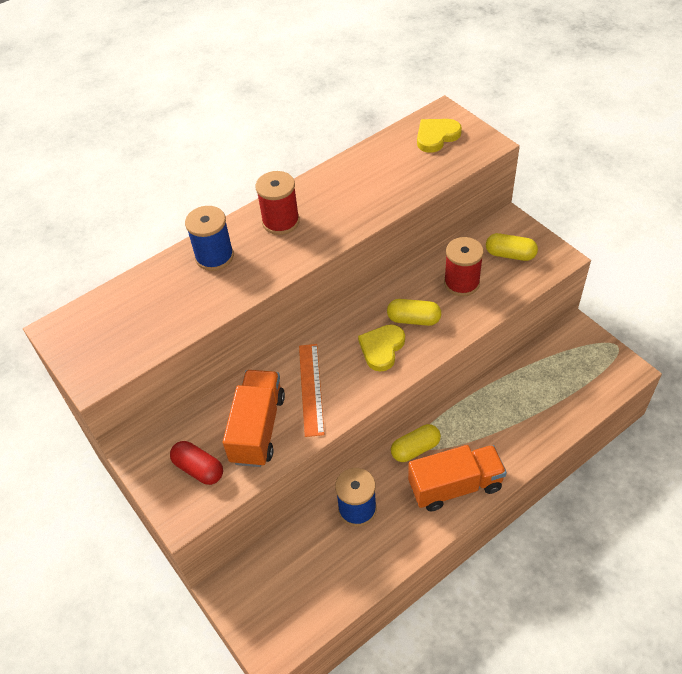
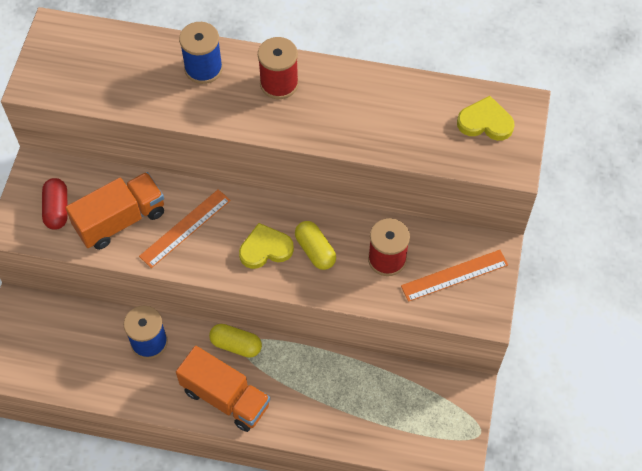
camera: 45 degrees right, 10 degrees up
yellow capsule [486,233,538,261] -> orange ruler [401,250,508,302]

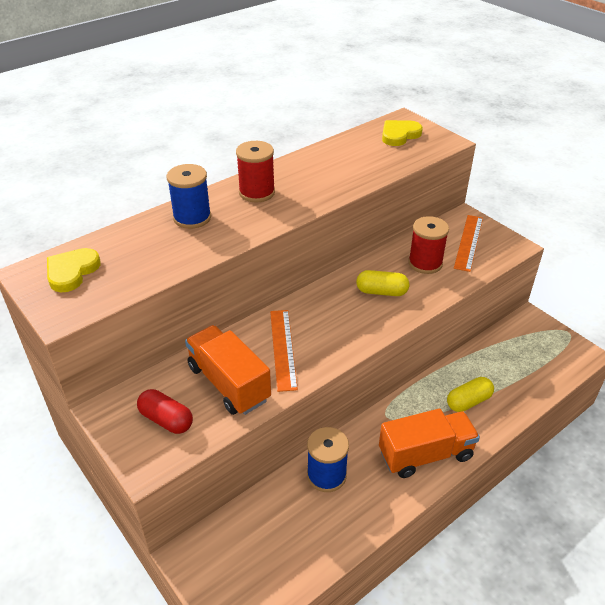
camera: 50 degrees left, 20 degrees down
orange truck [65,172,164,250] -> orange truck turned 45 degrees counterclockwise [185,325,271,415]
yellow capsule [209,324,262,358] -> yellow capsule moved to [447,377,494,412]
yellow heart [239,223,294,269] -> yellow heart moved to [47,248,101,292]

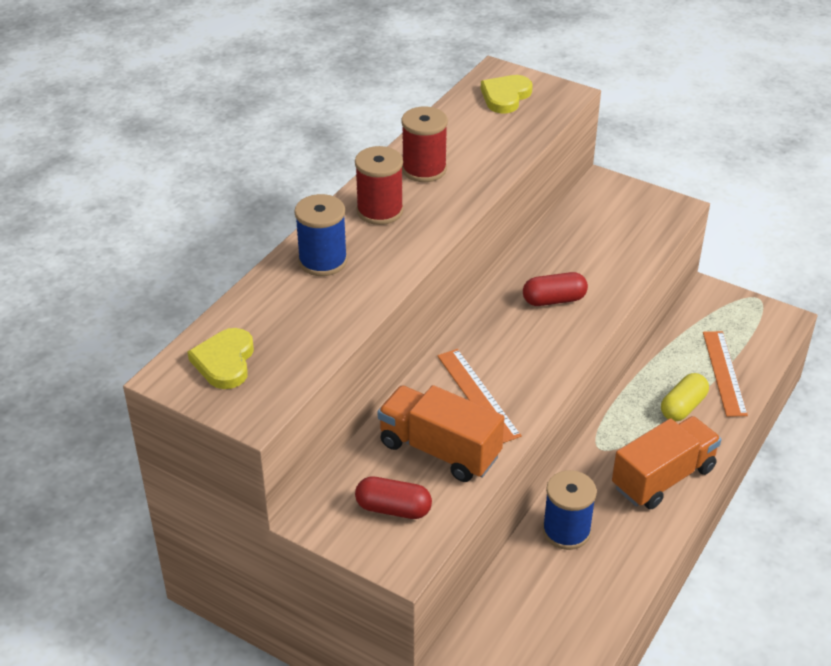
camera: 20 degrees left, 0 degrees up
yellow capsule [356,270,409,296] -> red capsule [523,272,588,306]
red spool [408,216,449,274] -> red spool moved to [402,107,448,182]
orange ruler [454,215,483,272] -> orange ruler moved to [703,331,748,417]

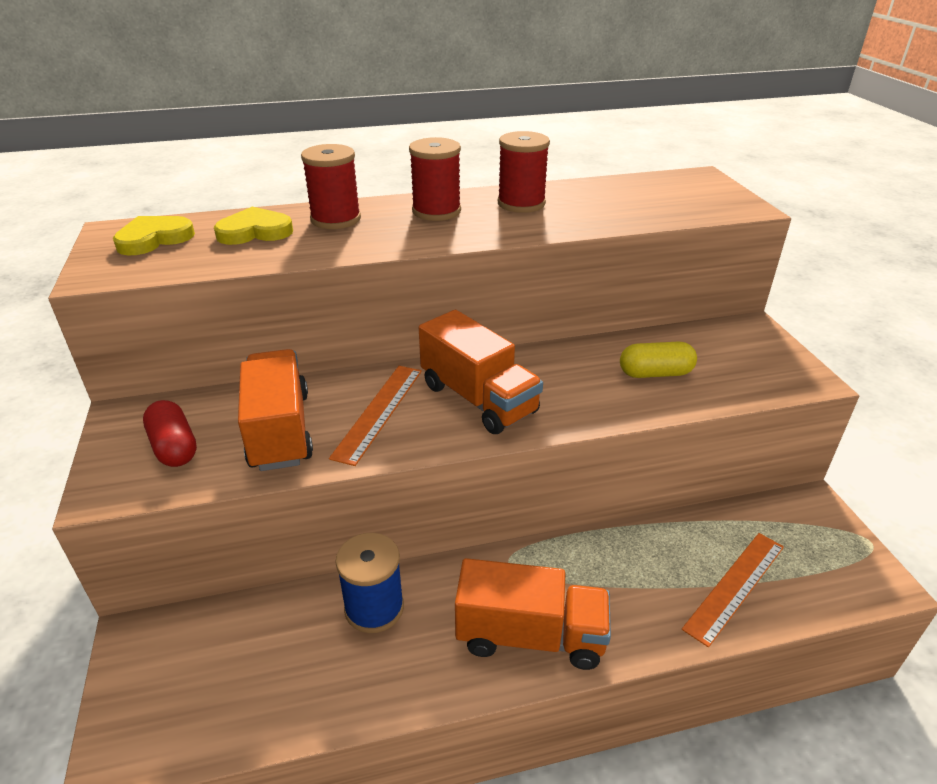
camera: 45 degrees right, 5 degrees down
blue spool [294,194,347,276] -> red spool [301,144,361,229]
yellow heart [481,75,533,113] -> yellow heart moved to [214,206,293,245]
red capsule [523,272,588,306] -> none
yellow capsule [661,373,709,422] -> yellow capsule moved to [620,341,697,378]
none -> orange truck [419,310,543,434]

